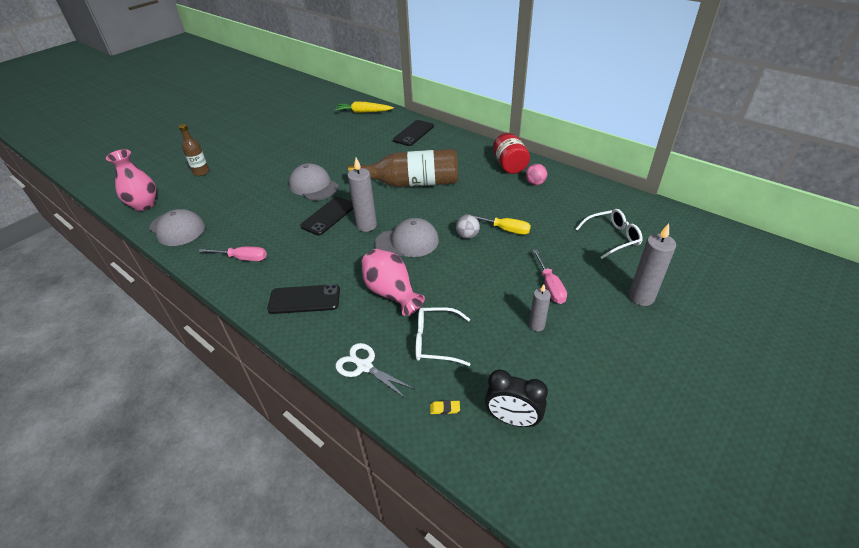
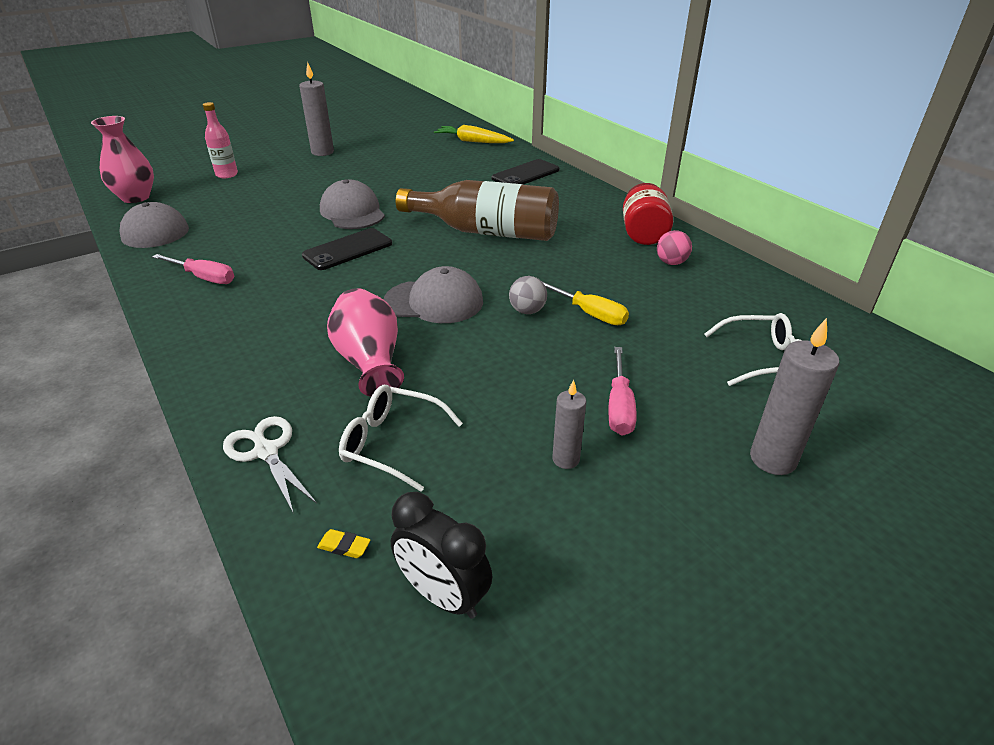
camera: 15 degrees right, 5 degrees down
brown bottle [179,124,209,176] -> pink bottle [203,102,238,178]
black phone [267,284,340,314] -> none
grey candle [348,158,377,232] -> grey candle moved to [299,62,334,156]

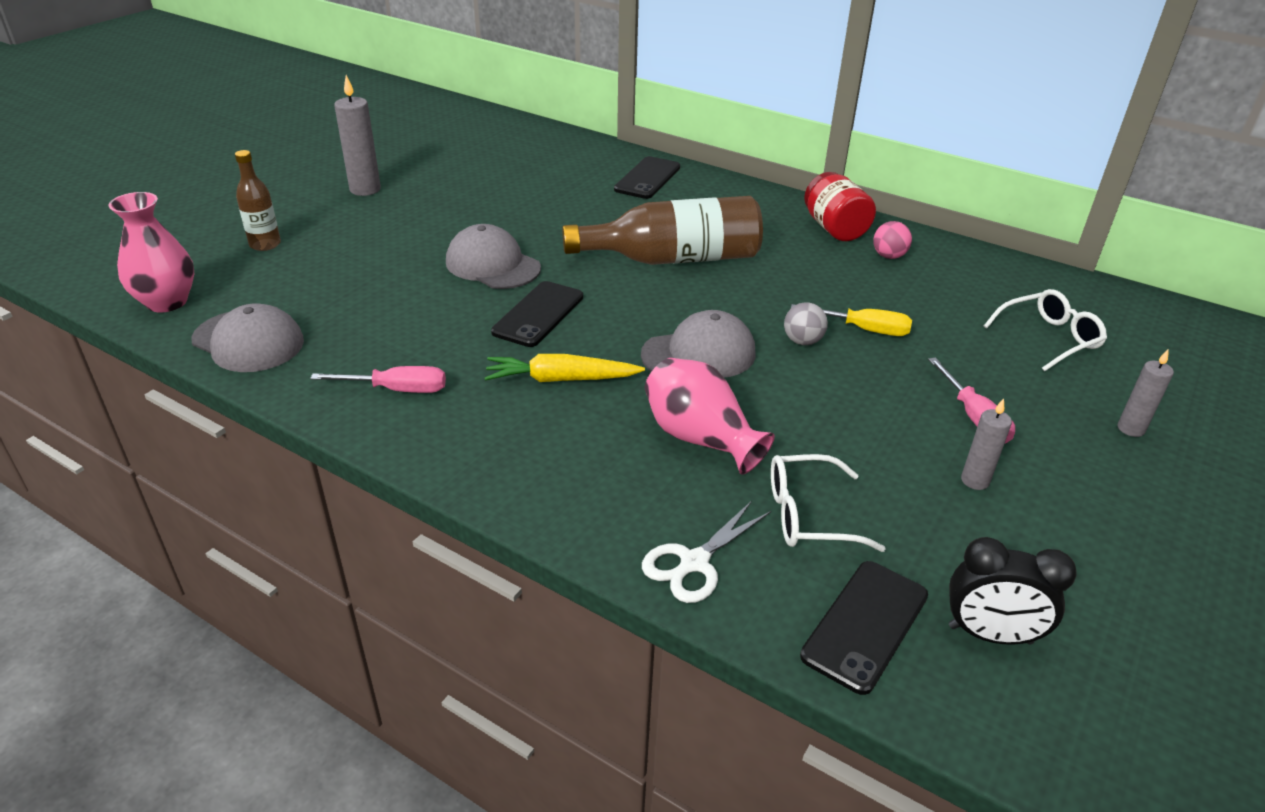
camera: 25 degrees left, 0 degrees up
pink bottle [203,102,238,178] -> brown bottle [235,150,281,251]
white scissors [223,416,317,514] -> white scissors turned 75 degrees counterclockwise [642,501,771,603]
yellow eraser [317,529,370,558] -> black phone [800,561,928,695]
yellow carrot [434,125,514,143] -> yellow carrot moved to [485,354,645,382]
grey candle [750,318,839,475] -> grey candle [1118,350,1174,437], size x0.61

